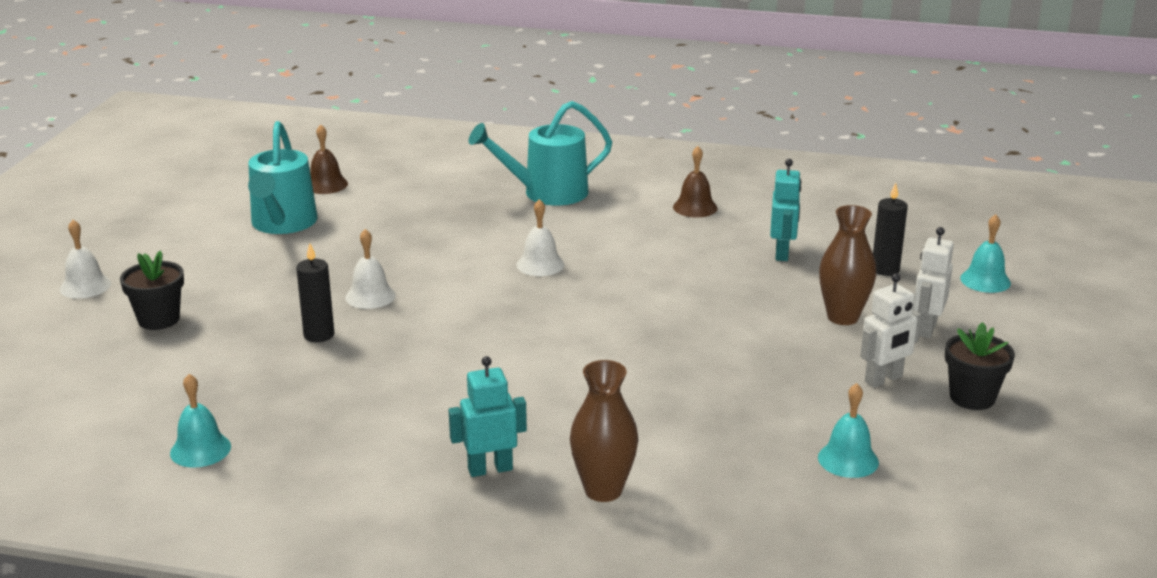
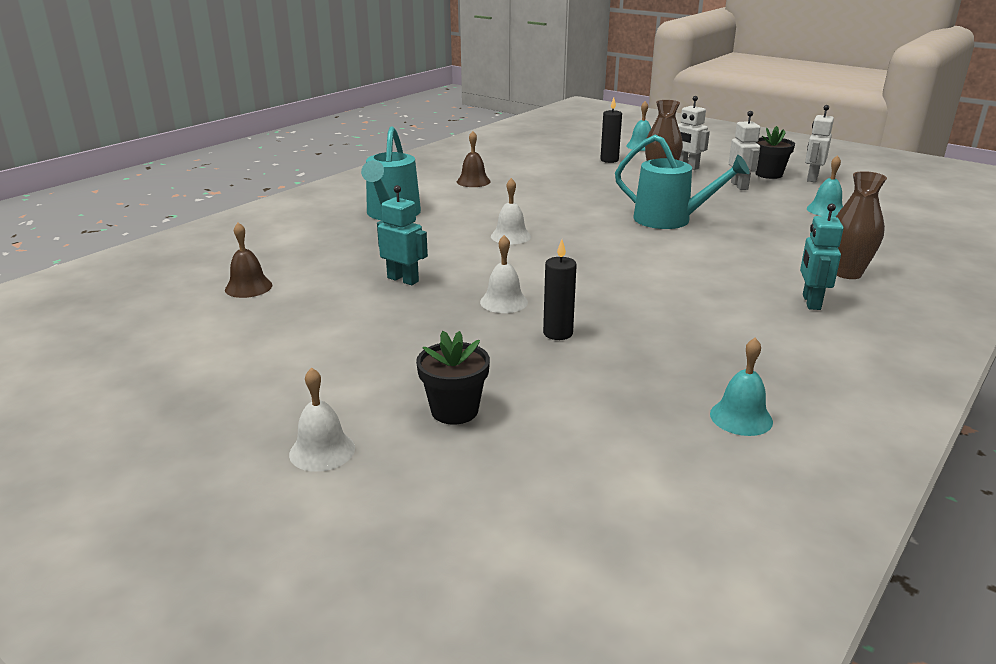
camera: 65 degrees left, 0 degrees up
turquoise watering can [248,121,318,234] -> turquoise watering can moved to [615,135,750,229]
turquoise robot [770,159,801,261] -> turquoise robot moved to [377,185,428,285]
none -> white robot [805,105,834,182]

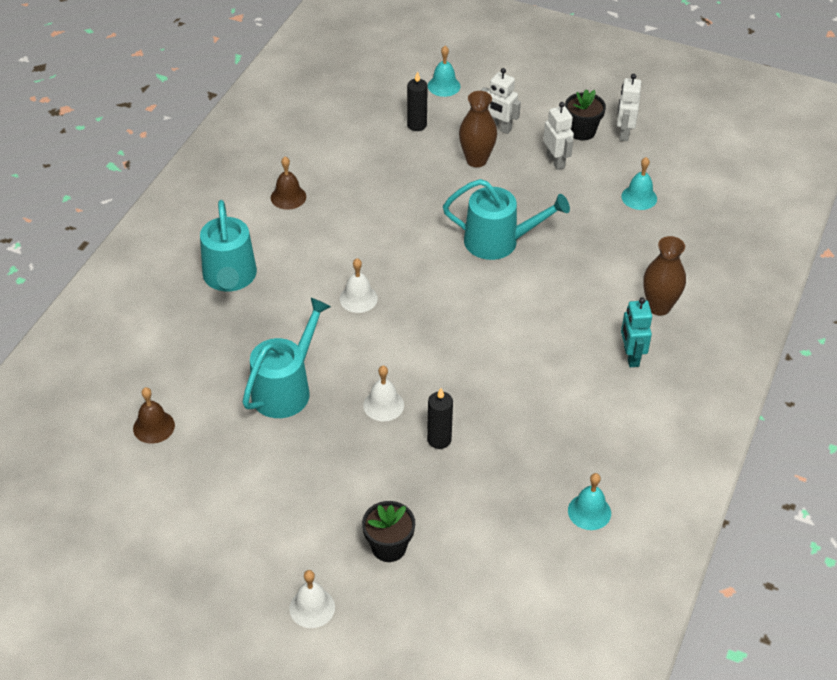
camera: 15 degrees left, 20 degrees up
turquoise robot [377,185,428,285] -> turquoise watering can [242,298,331,418]

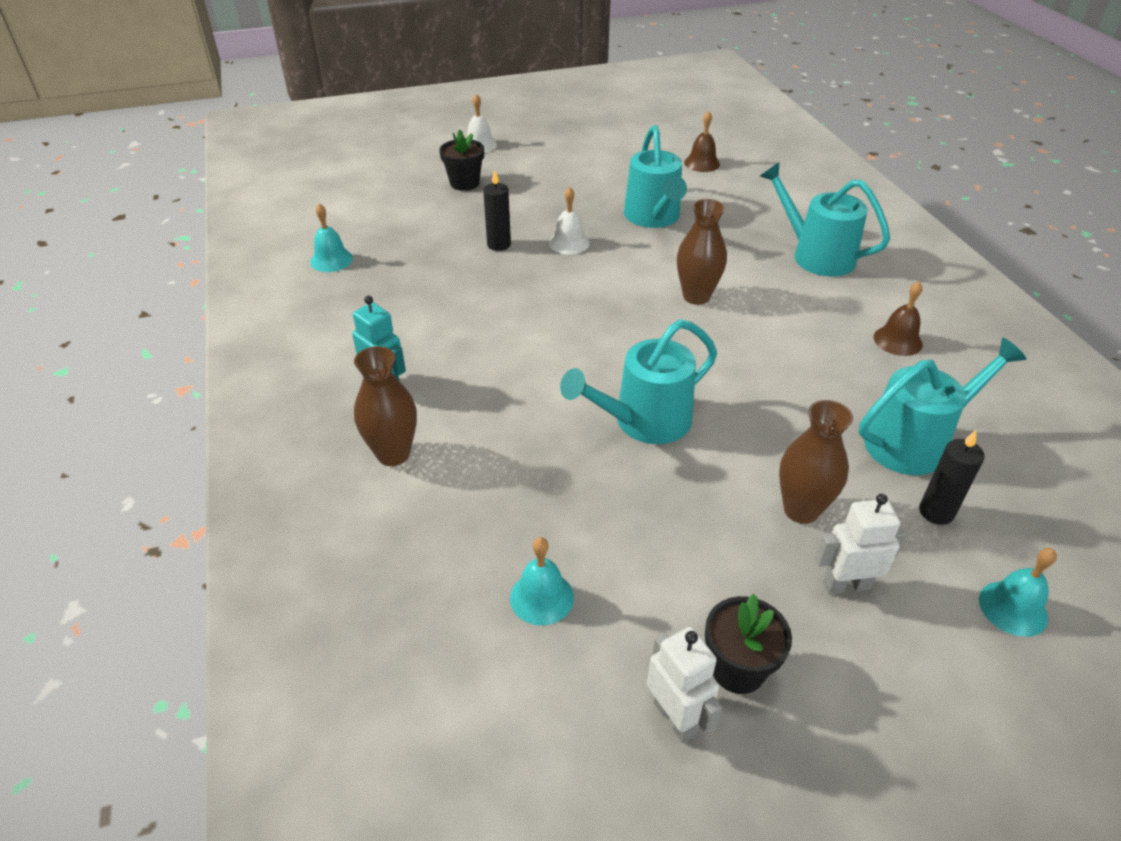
camera: 140 degrees right, 5 degrees down
white bell [340,258,378,313] -> brown vase [677,199,727,305]
white robot [543,102,574,170] -> none
none -> turquoise watering can [859,338,1026,475]

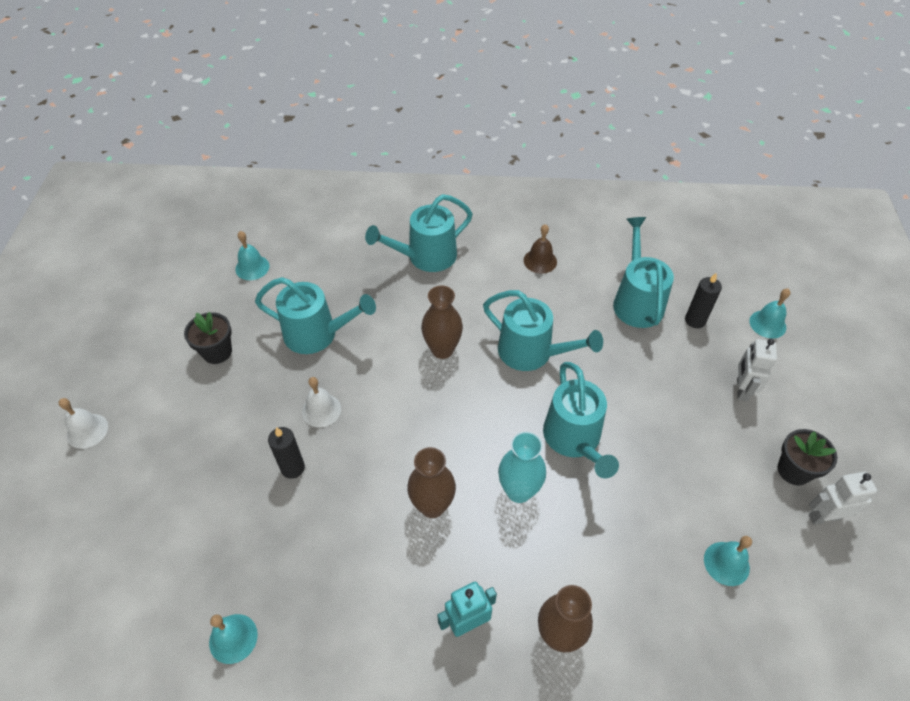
camera: 70 degrees left, 10 degrees up
black flower pot [439,130,484,191] -> black flower pot moved to [184,312,232,364]
brown bell [684,111,720,172] -> turquoise bell [235,231,270,280]
brown vase [779,400,853,524] -> brown vase moved to [407,447,456,518]
none -> turquoise watering can [483,290,603,371]
none -> turquoise vase [498,432,546,503]

